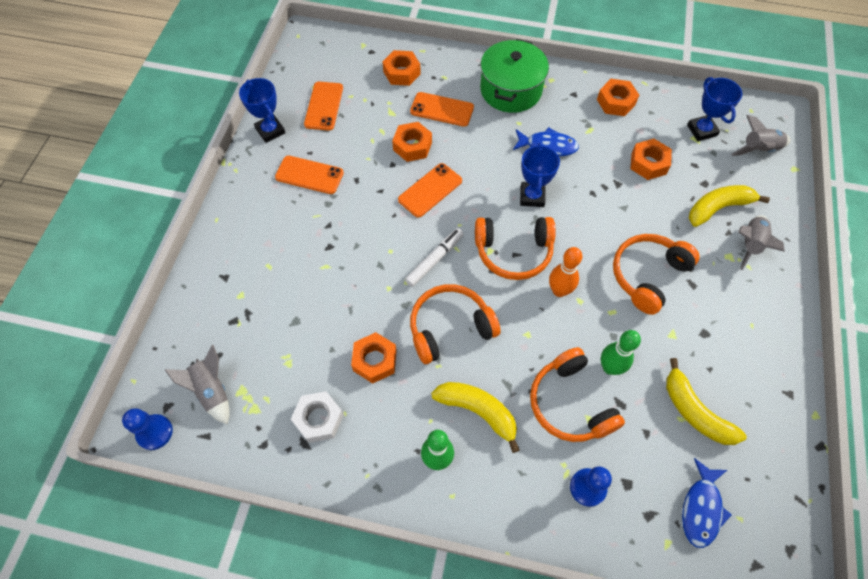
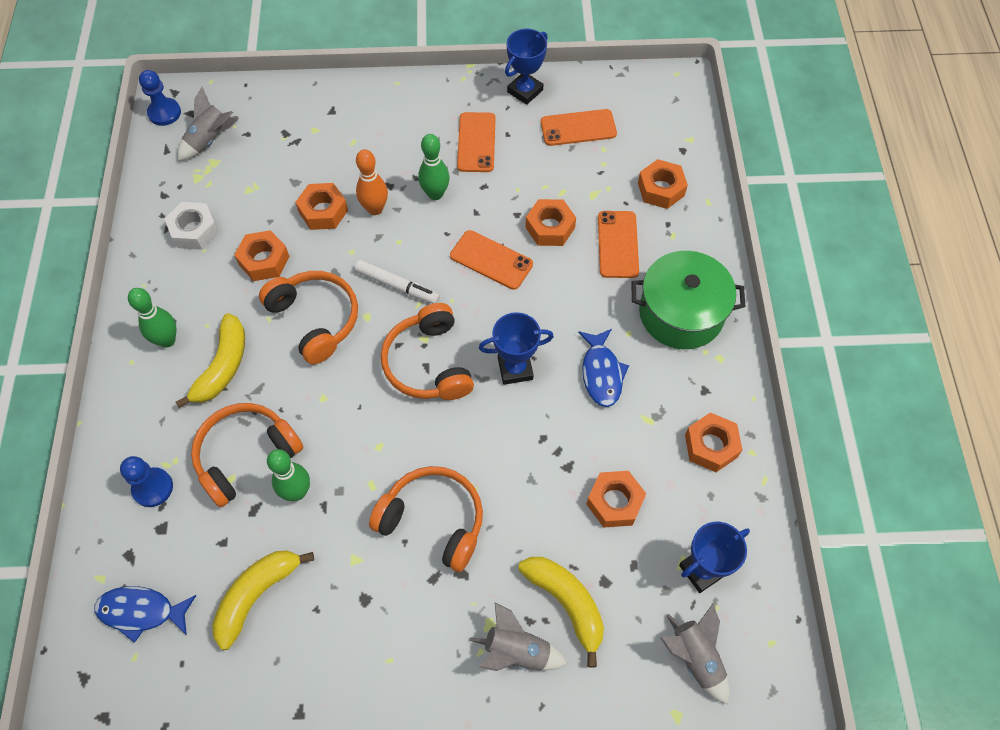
camera: 75 degrees right, 0 degrees up
orange bowling pin [549,247,582,297] -> orange bowling pin moved to [356,149,388,215]
none -> orange nut [295,183,348,230]
none -> green bowling pin [418,134,450,200]

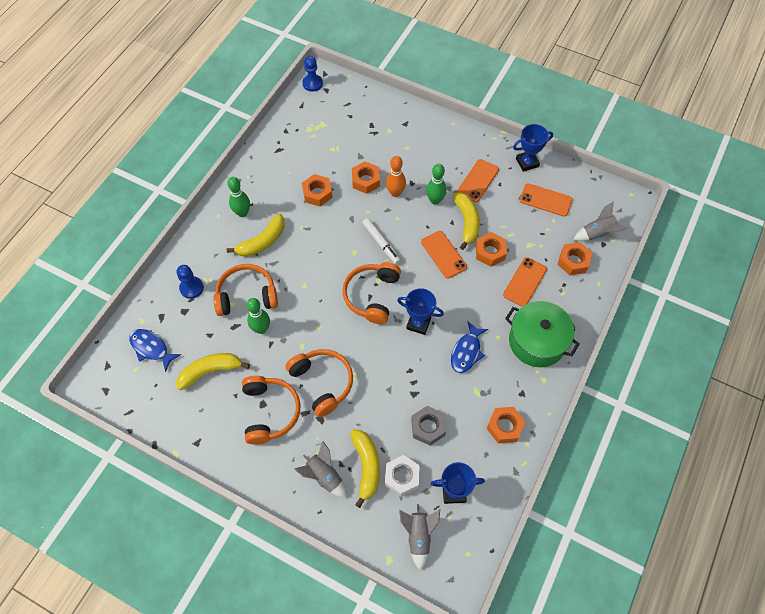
camera: 30 degrees right, 0 degrees up
white nut [165,202,219,250] -> white nut moved to [385,455,420,496]
grey rocket [178,87,239,161] -> grey rocket moved to [573,201,628,241]
orange headphones [259,271,358,364] -> orange headphones moved to [242,376,301,445]
orange nut [586,471,646,527] -> grey nut [411,406,446,446]
none -> yellow banana [453,192,480,250]

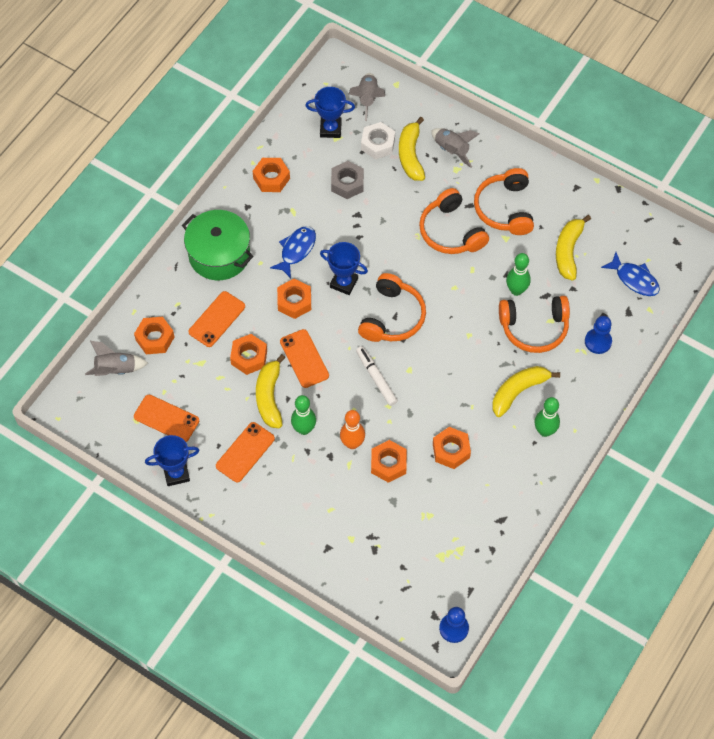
camera: 175 degrees left, 0 degrees up
yellow banana [176,353,250,390] -> yellow banana turned 120 degrees clockwise [556,215,591,281]
none -> orange nut [277,279,311,319]

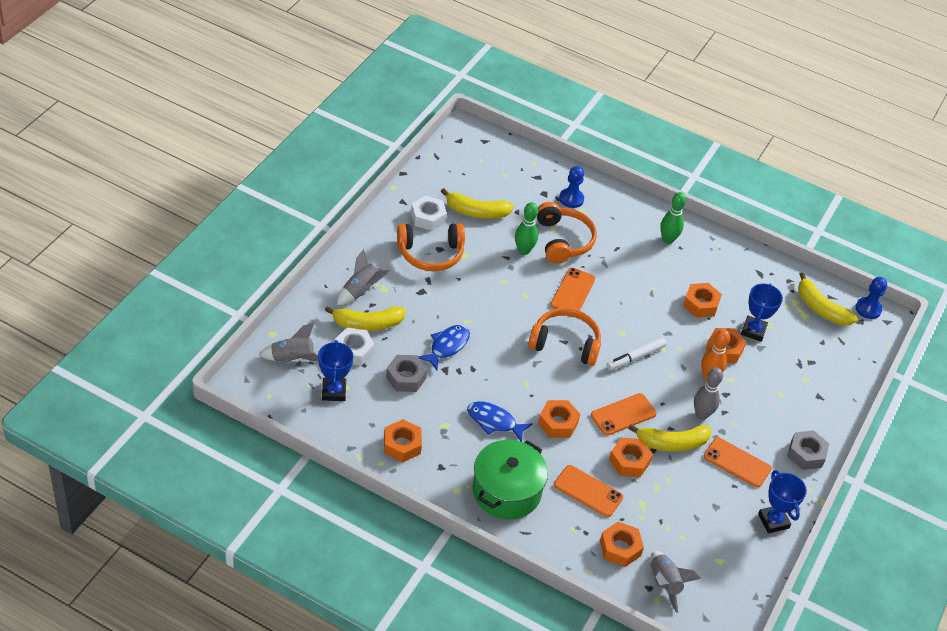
camera: 100 degrees left, 15 degrees down
orange phone [134,395,199,442] -> orange phone moved to [550,268,595,311]
green bowling pin [291,395,316,435] -> grey bowling pin [694,368,723,420]
blue trophy [320,242,368,295] -> blue trophy moved to [741,284,783,342]
orange headphones [419,188,489,254] -> none
yellow banana [492,366,560,417] -> yellow banana moved to [798,272,858,325]
blue fish [601,252,660,296] -> blue fish moved to [418,325,470,370]
none -> white nut [411,195,447,231]
none -> grey nut [787,430,829,470]

